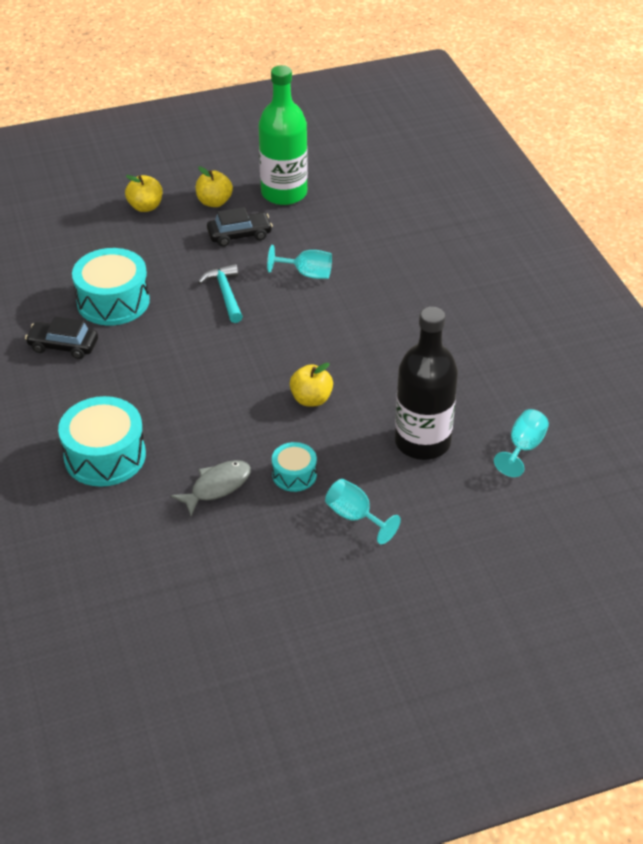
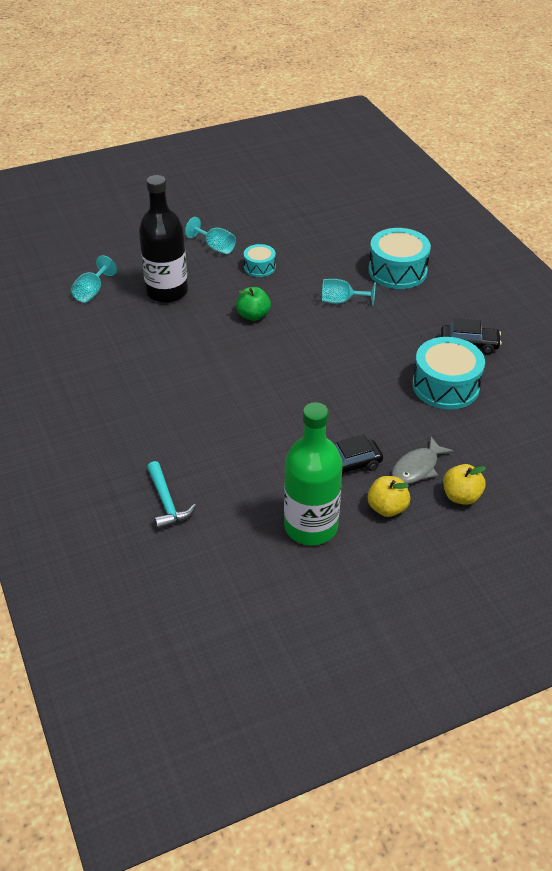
camera: 175 degrees right, 0 degrees up
grey fish [171,460,251,516] -> grey fish moved to [391,437,454,484]
turquoise hammer [198,264,243,323] -> turquoise hammer moved to [147,461,196,530]
turquoise goblet [267,245,332,279] -> turquoise goblet moved to [322,279,376,306]
yellow apple [290,363,333,406] -> green apple [236,287,271,321]

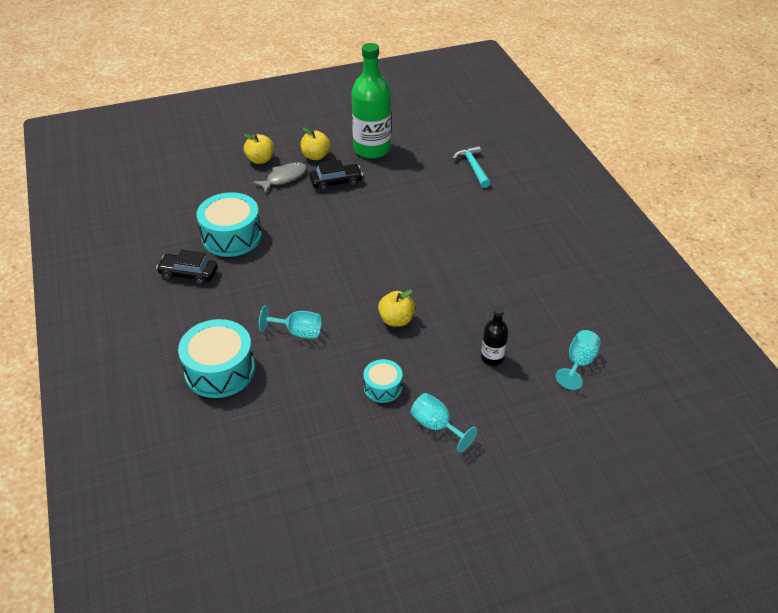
camera: 175 degrees left, 0 degrees up
black bottle [139,175,188,303] -> black bottle [481,306,508,366], size x0.48
green apple [236,287,271,321] -> yellow apple [378,290,415,327]

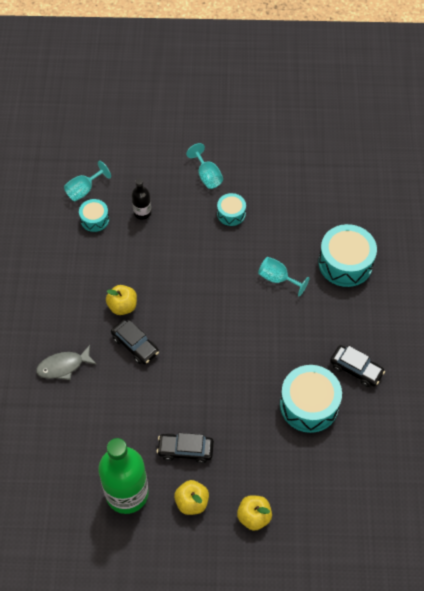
camera: 160 degrees left, 15 degrees up
grey fish [253,162,307,194] -> grey fish moved to [36,345,97,380]
yellow apple [378,290,415,327] -> yellow apple moved to [106,285,137,315]
turquoise hammer [452,145,490,188] -> none
none -> turquoise drum [79,199,109,232]
none -> black car [111,319,159,364]

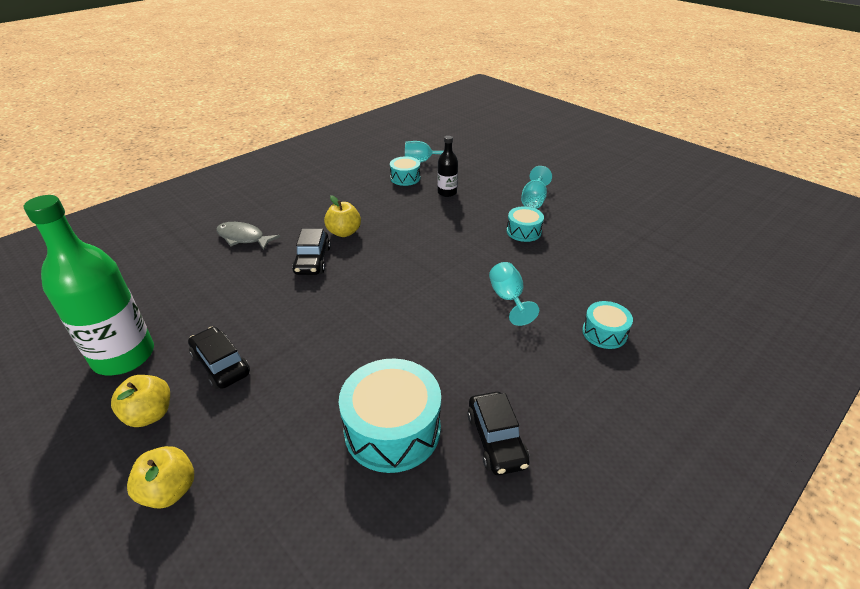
camera: 45 degrees right, 20 degrees down
turquoise drum [319,224,377,287] -> turquoise drum [582,301,633,349], size x0.54

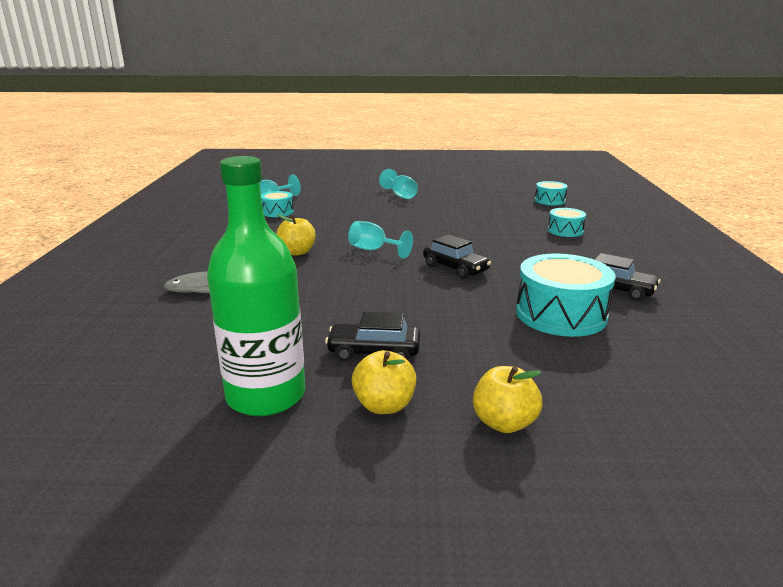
camera: 45 degrees left, 15 degrees down
black car [292,229,331,275] -> black car moved to [423,234,491,279]
black bottle [437,136,458,197] -> none
turquoise goblet [489,262,539,326] -> turquoise goblet moved to [348,221,413,259]
turquoise drum [507,206,544,242] -> turquoise drum moved to [535,181,568,205]

